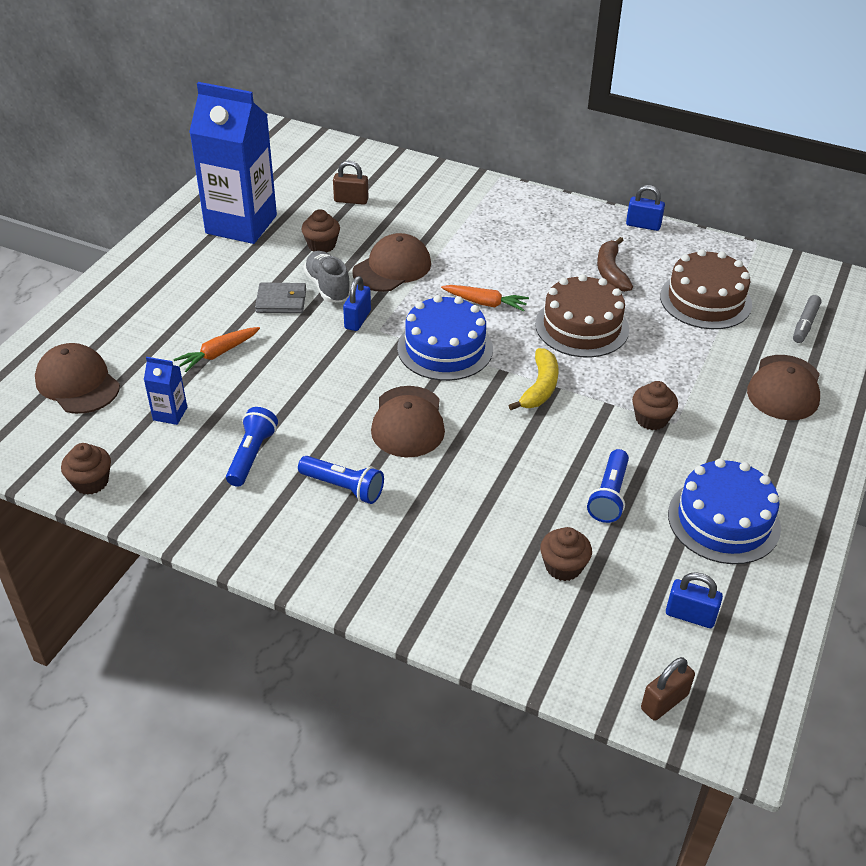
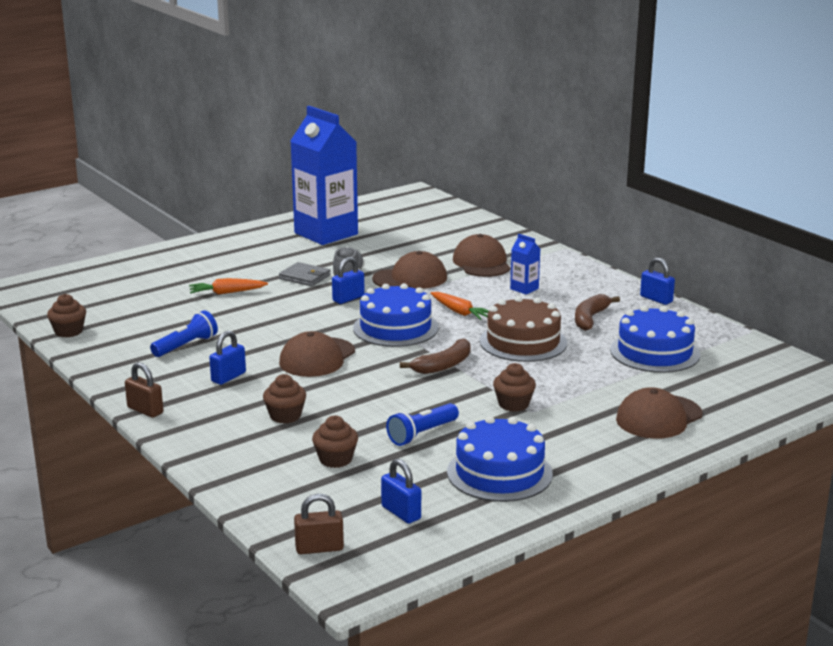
camera: 30 degrees right, 20 degrees down
brown cap [35,343,120,414] -> brown cap moved to [453,234,511,277]
blue carton [144,357,187,425] -> blue carton moved to [510,234,540,295]
blue flashlight [298,456,384,504] -> blue padlock [209,331,246,385]
brown cupcake [301,209,340,253] -> brown cupcake moved to [263,374,306,423]
brown padlock [333,160,369,205] -> brown padlock moved to [125,362,163,418]
yellow banana [508,348,558,410] -> brown banana [400,338,471,374]
brown cake [660,249,752,329] -> blue cake [610,306,700,373]
grey marker [793,295,822,343] -> none

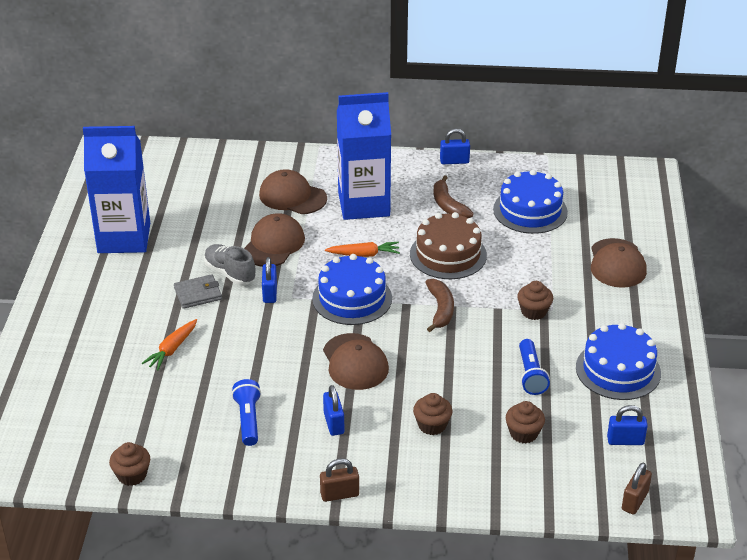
camera: 50 degrees left, 15 degrees up
blue carton [510,234,540,295] -> blue carton [337,92,391,220], size x2.48

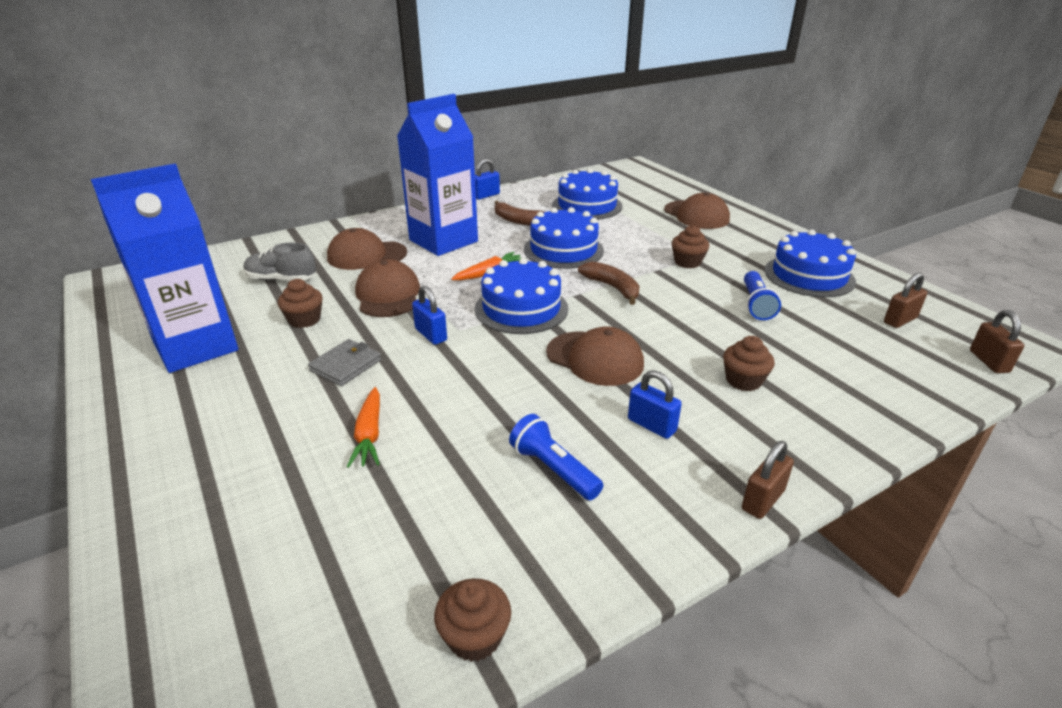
camera: 35 degrees left, 5 degrees down
grey shoe [204,244,256,285] -> grey shoe moved to [244,243,316,281]
brown cake [410,212,487,279] -> blue cake [524,207,604,269]
brown cupcake [506,401,545,443] -> brown cupcake moved to [278,279,323,328]
blue flashlight [519,339,550,395] -> blue flashlight turned 45 degrees clockwise [744,271,781,320]
blue padlock [607,405,648,445] -> brown padlock [884,273,927,328]

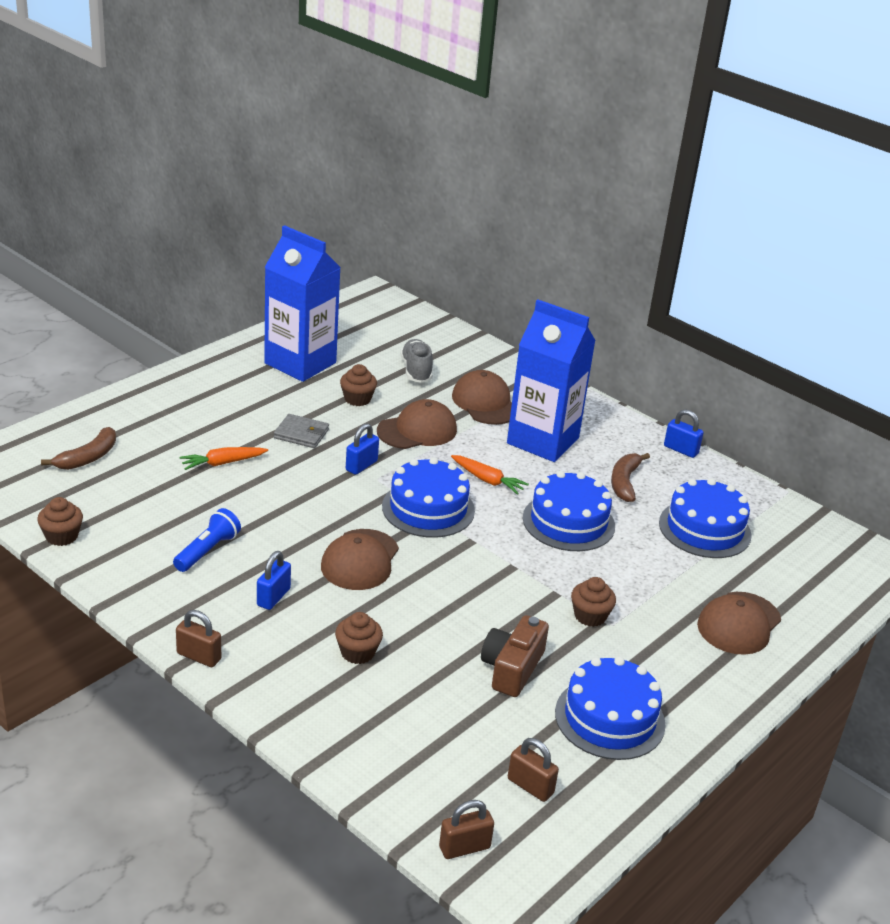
camera: 70 degrees right, 0 degrees up
brown banana [578,262,639,305] -> brown banana moved to [41,427,116,470]
blue flashlight [744,271,781,320] -> brown camera [481,615,549,697]

